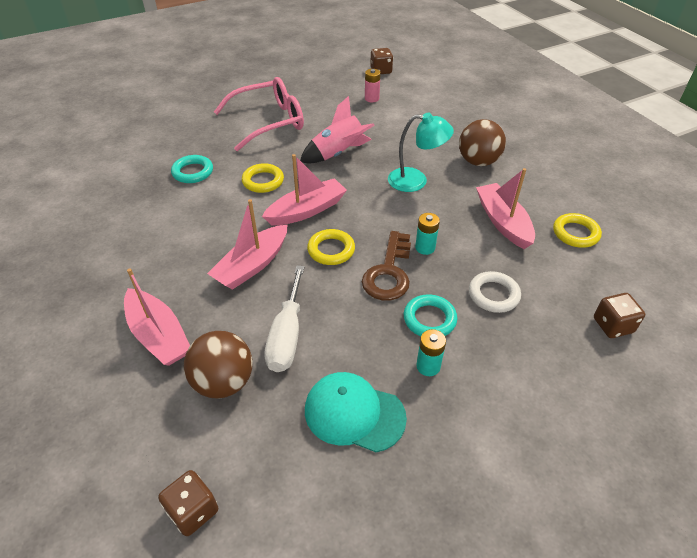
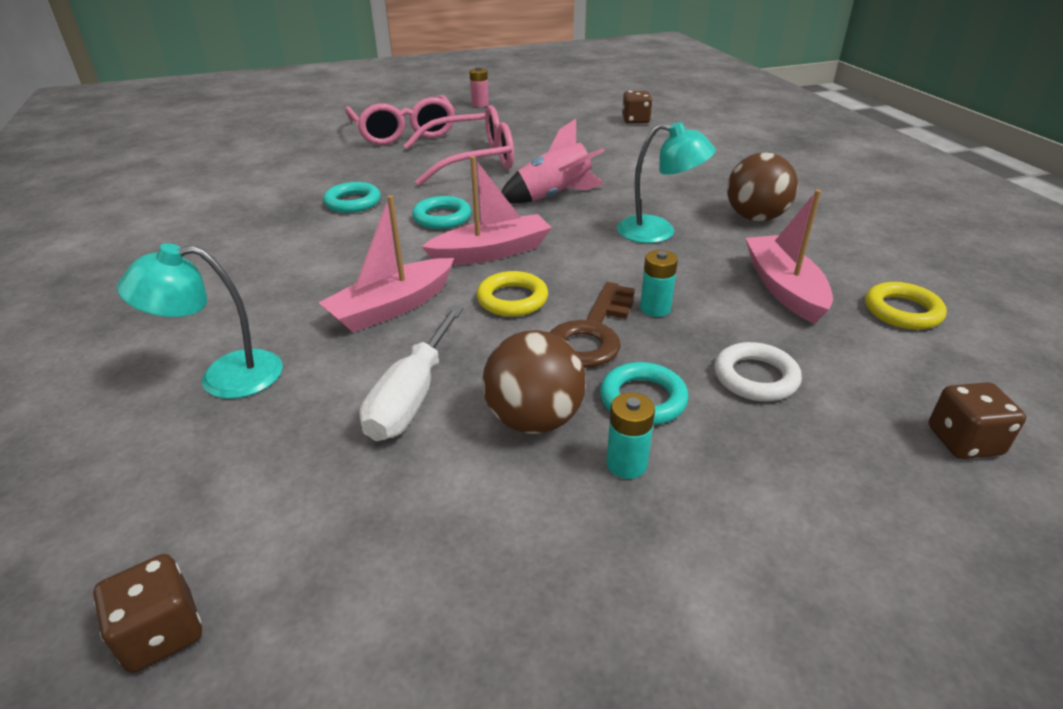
camera: 10 degrees right, 10 degrees down
pink boat [124,268,190,366] -> turquoise lamp [117,243,283,399]
brown ball [184,331,253,399] -> brown ball moved to [482,330,586,434]
yellow ring [242,163,284,193] -> turquoise ring [412,196,471,229]
turquoise cap [305,372,407,452] -> none
pink battery [365,69,380,102] -> pink battery moved to [469,67,489,107]
none -> pink glasses [345,95,455,145]

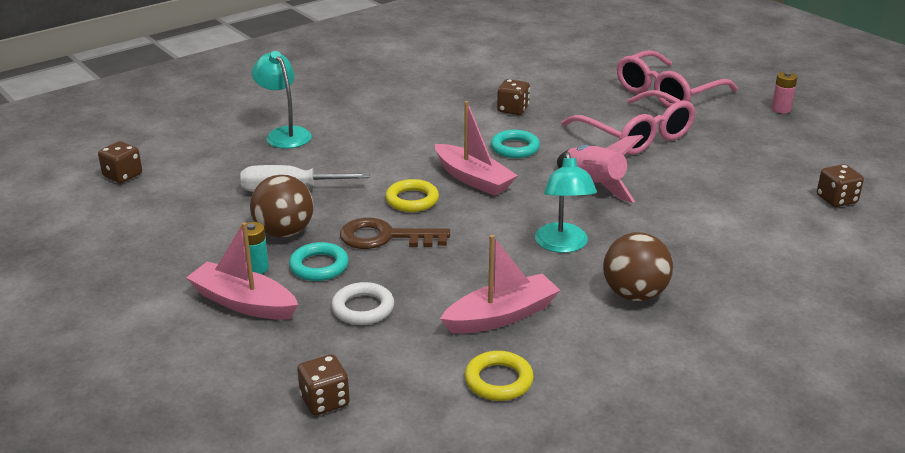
camera: 70 degrees right, 5 degrees down
pink boat [319,195,454,332] -> pink boat moved to [186,222,298,320]
turquoise ring [323,182,381,213] -> brown dice [497,79,530,115]
turquoise battery [640,250,678,317] -> none

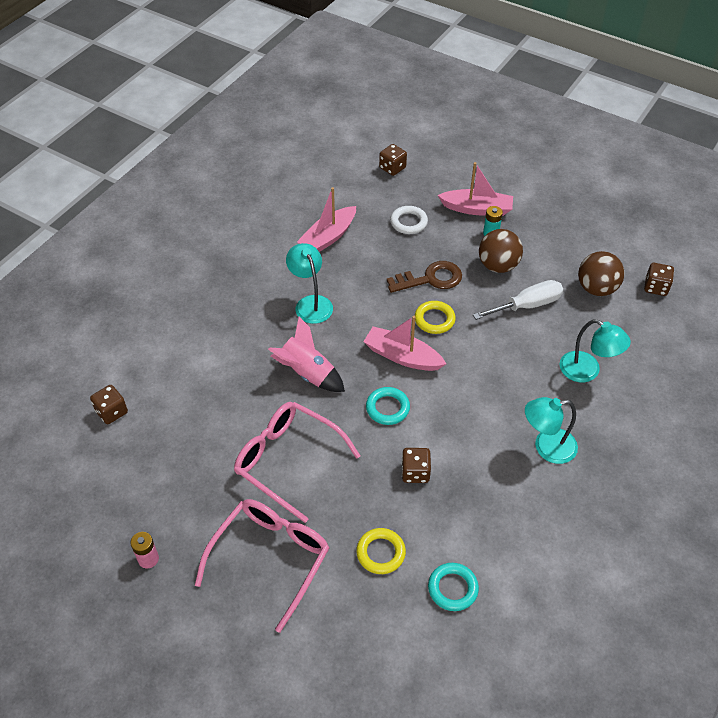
camera: 160 degrees right, 20 degrees up
turquoise ring [289,242,349,281] -> turquoise ring moved to [428,563,479,611]
yellow ring [465,351,534,401] -> yellow ring moved to [356,528,406,574]
brown ball [603,232,673,301] -> brown ball moved to [578,251,624,296]
none -> turquoise lamp [525,397,578,464]

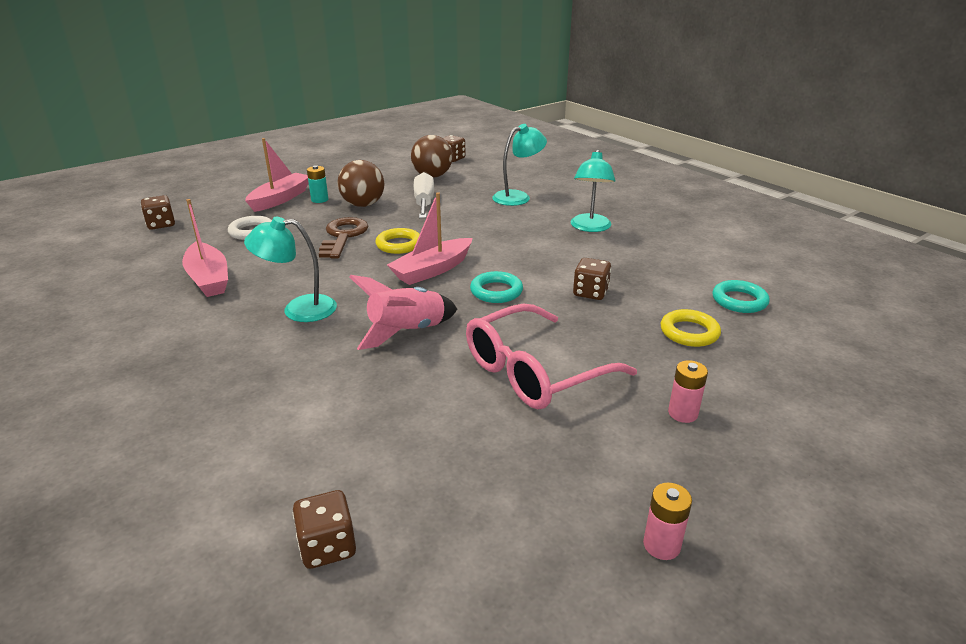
camera: 70 degrees left, 20 degrees down
pink glasses [195,499,329,633] -> pink battery [668,360,708,423]

